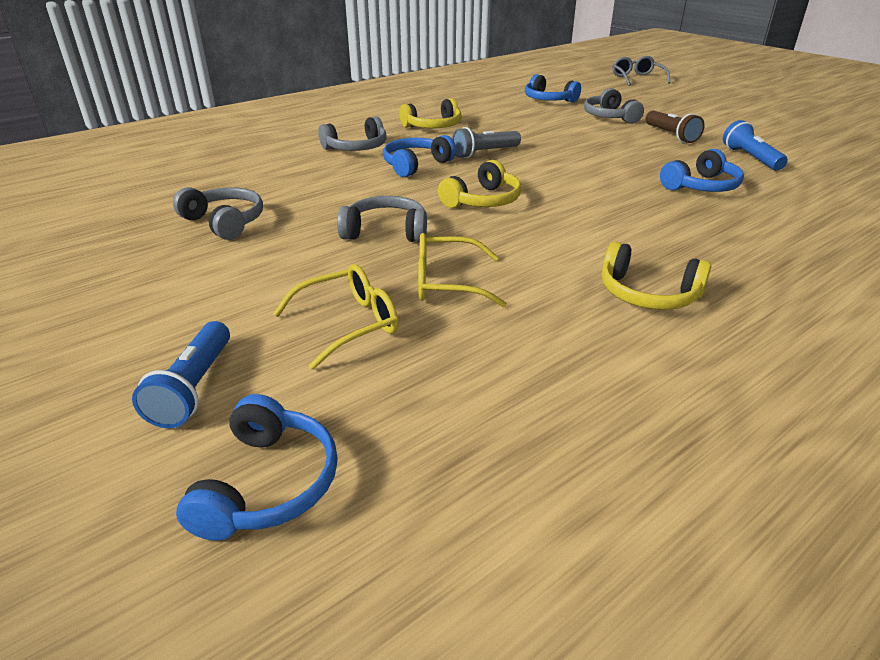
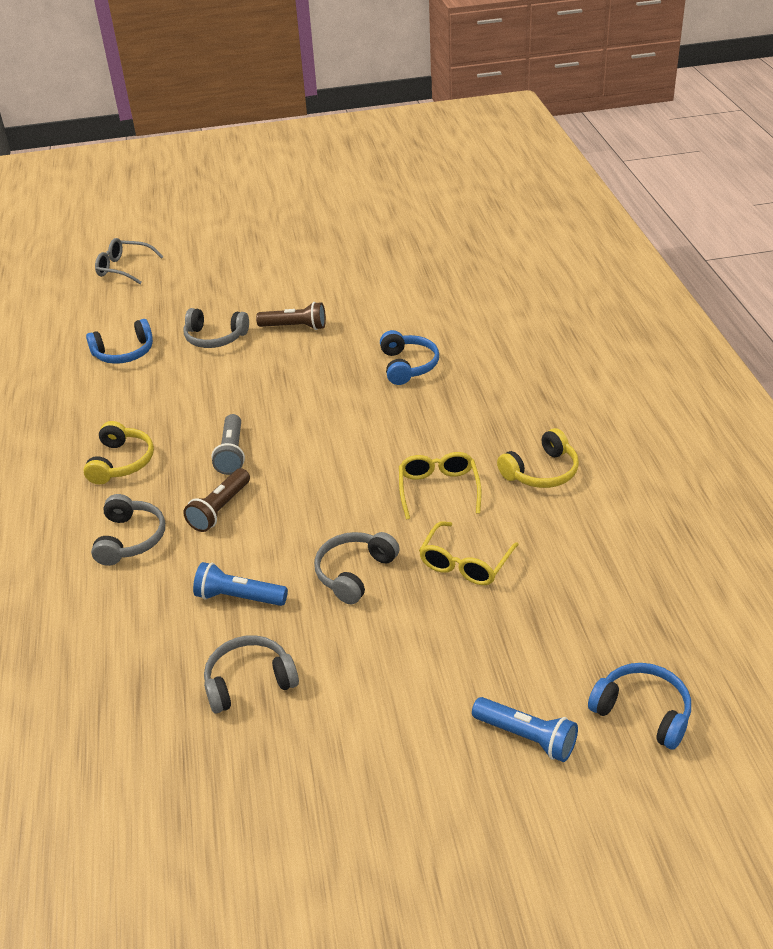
camera: 60 degrees left, 5 degrees up
yellow glasses [273,264,398,370] -> yellow glasses moved to [399,452,482,520]
blue headphones [383,135,456,177] -> brown flashlight [183,468,250,532]
yellow headphones [438,160,521,208] -> none
blue flashlight [723,120,788,170] -> blue flashlight moved to [193,562,288,606]

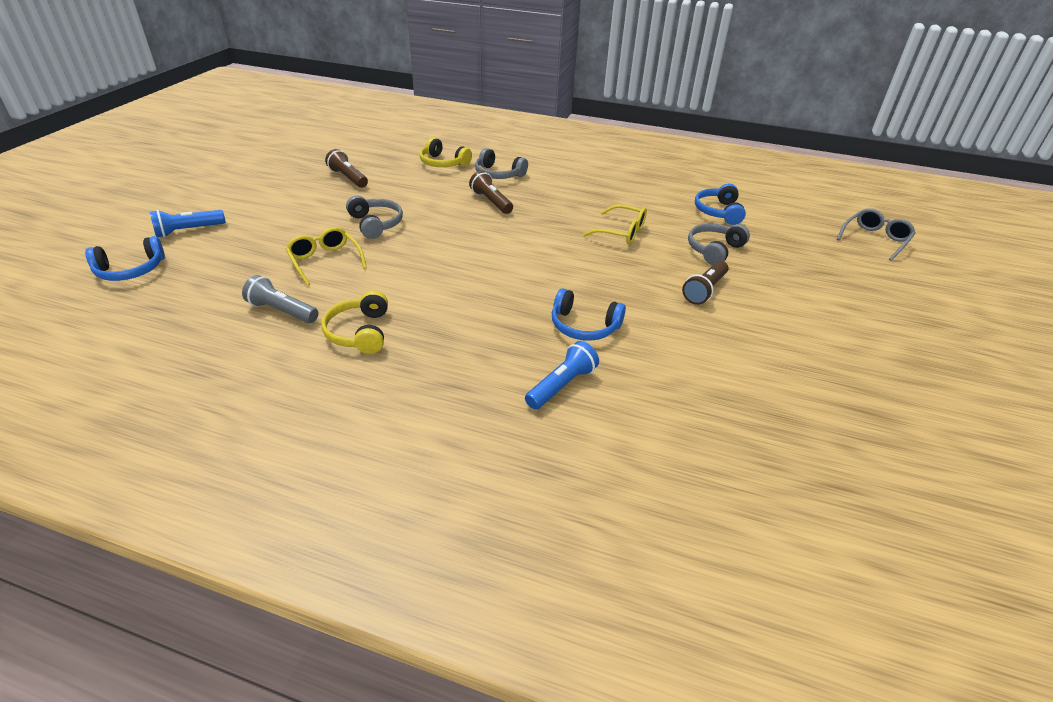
camera: 115 degrees right, 0 degrees up
yellow headphones [83,421,154,484] -> yellow headphones moved to [420,137,472,167]
blue flashlight [193,562,288,606] -> blue flashlight moved to [525,341,599,410]
grey headphones [204,635,299,713] -> brown flashlight [325,149,368,188]
grey flashlight [211,414,245,475] -> grey flashlight moved to [242,275,318,323]
yellow glasses [399,452,482,520] -> yellow glasses moved to [582,205,647,245]

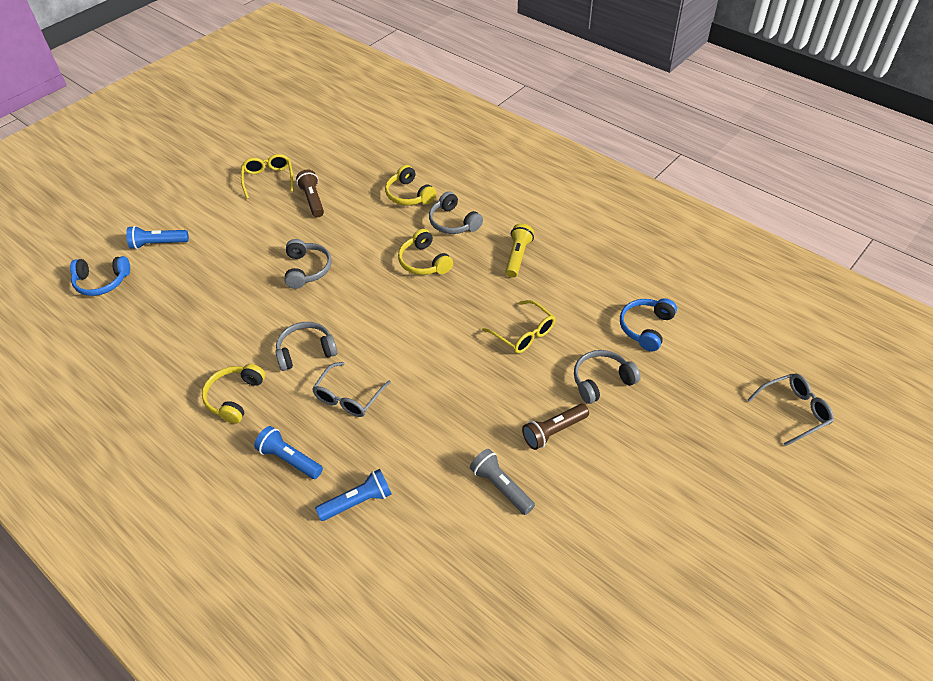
camera: 25 degrees right, 10 degrees up
grey flashlight [242,275,318,323] -> grey flashlight moved to [470,449,535,515]
yellow glasses [286,227,367,286] -> yellow glasses moved to [241,154,293,199]
brown flashlight [469,171,513,214] -> yellow headphones [398,229,453,275]
blue headphones [552,288,626,341] -> none
none -> blue flashlight [254,426,323,479]
none -> grey headphones [275,322,338,371]
none -> grey glasses [312,362,391,417]
none -> yellow flashlight [505,223,534,278]

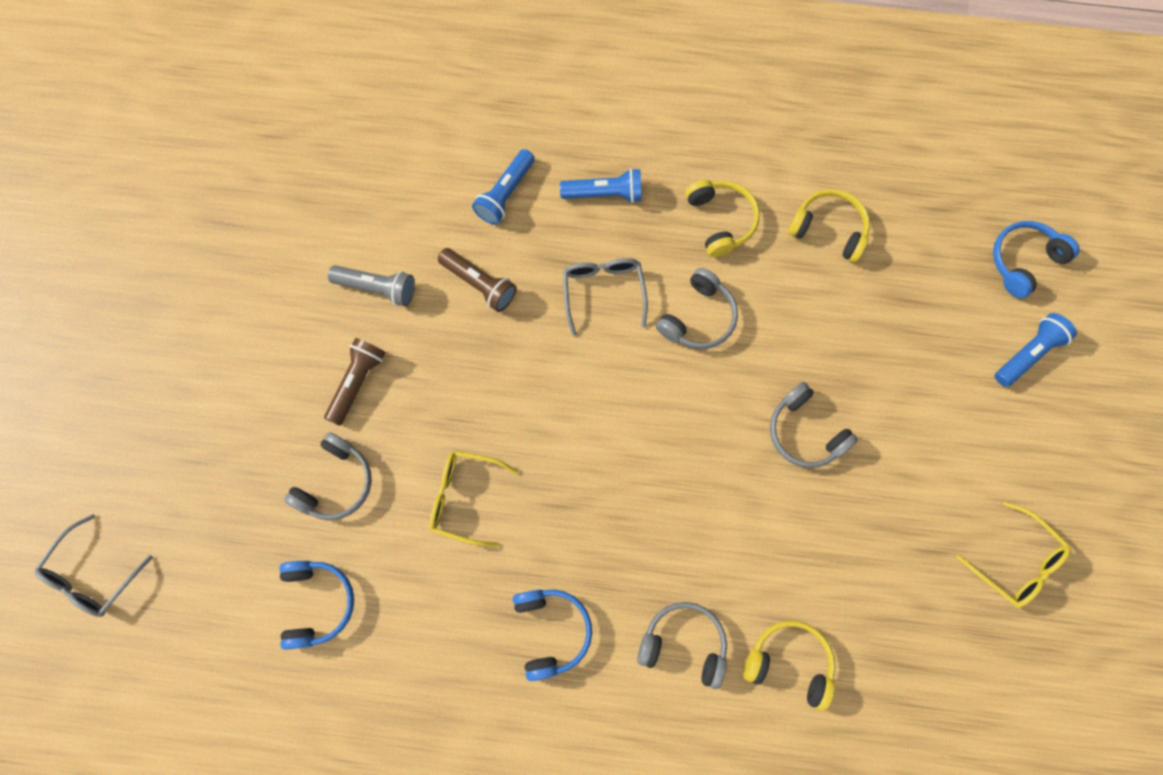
camera: 145 degrees right, 25 degrees up
brown flashlight [296,170,324,217] -> brown flashlight moved to [438,248,517,312]
yellow headphones [398,229,453,275] -> yellow headphones moved to [788,189,870,262]
yellow flashlight [505,223,534,278] -> blue headphones [513,589,592,681]

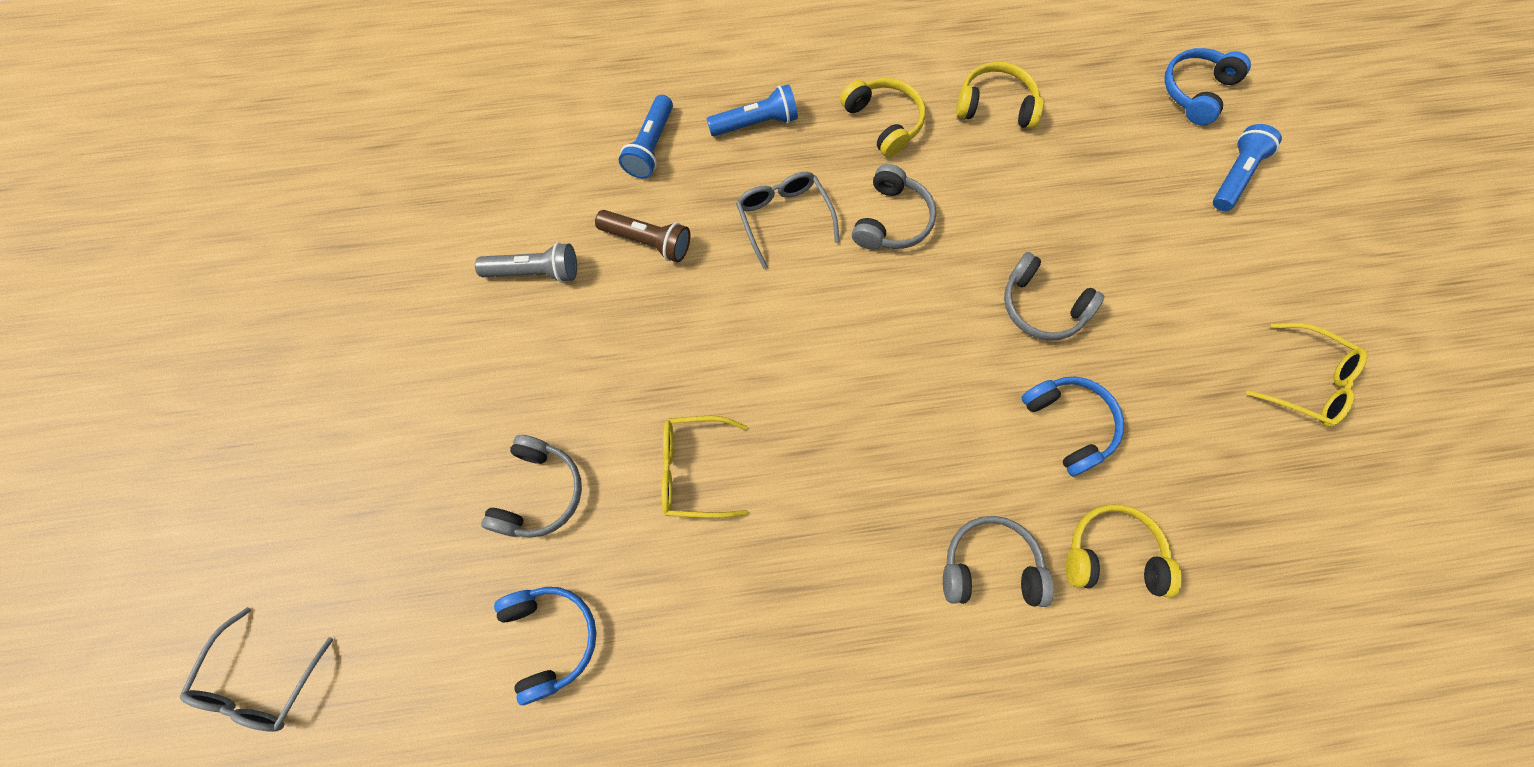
camera: 15 degrees left, 5 degrees down
brown flashlight [324,338,386,426] -> none
blue headphones [513,589,592,681] -> blue headphones moved to [1022,377,1124,477]

